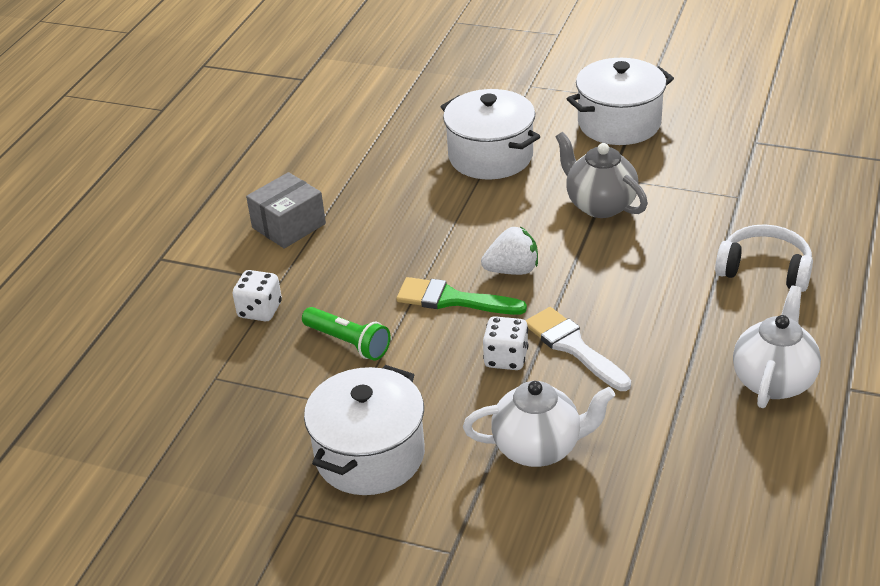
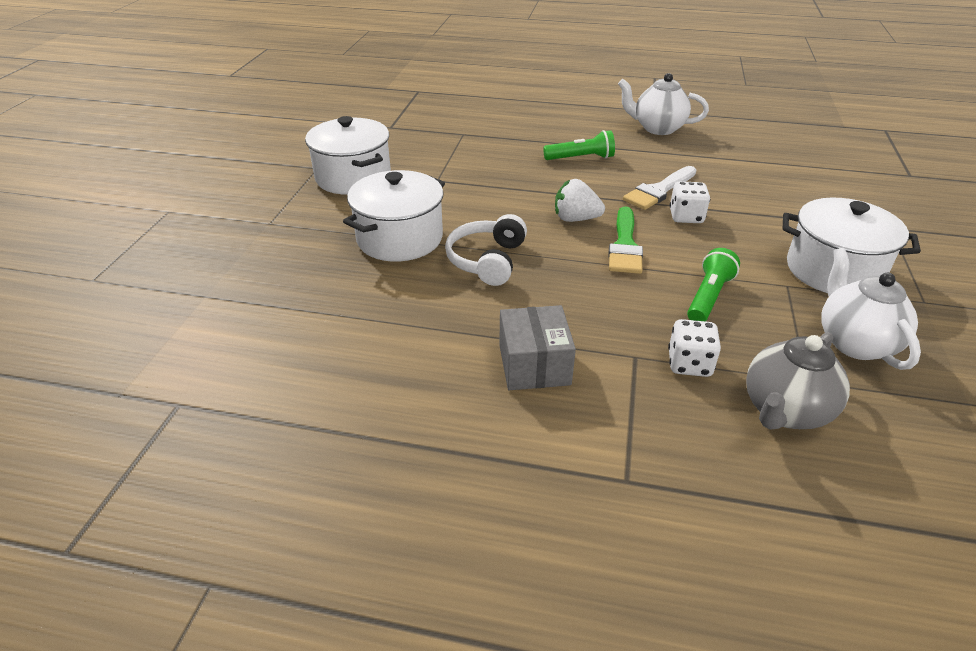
camera: 100 degrees left, 0 degrees up
grey box [246,172,326,249] -> grey box turned 45 degrees clockwise [499,305,576,390]
white teapot [463,381,615,467] -> white teapot moved to [821,248,921,370]
white strawberry [481,226,538,275] -> white strawberry turned 60 degrees counterclockwise [555,179,605,222]
grey teapot [556,132,648,218] -> grey teapot moved to [746,332,850,430]
white headphones [715,224,813,292] -> white headphones moved to [445,214,527,286]
none -> green flashlight [543,130,615,160]

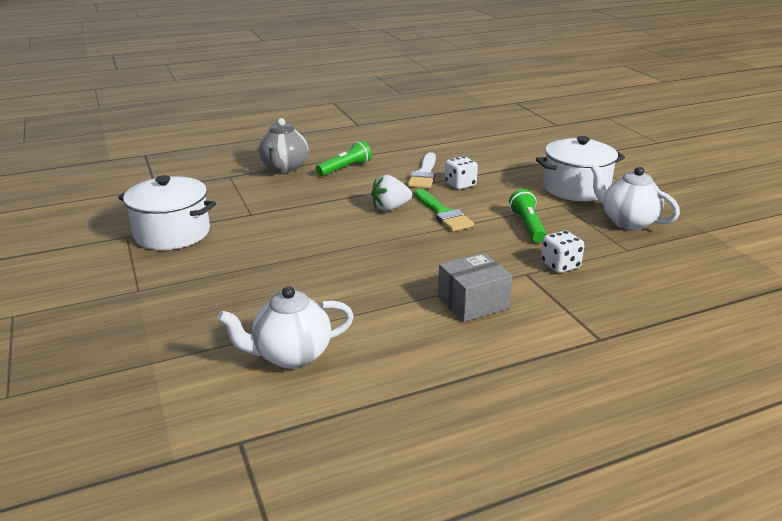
camera: 35 degrees left, 10 degrees down
white pot [343,170,445,262] -> none
white headphones [445,214,527,286] -> none
grey box [499,305,576,390] -> grey box turned 75 degrees counterclockwise [438,253,512,322]
white teapot [618,73,709,135] -> white teapot moved to [217,286,354,369]
grey teapot [746,332,850,430] -> grey teapot moved to [259,118,308,173]

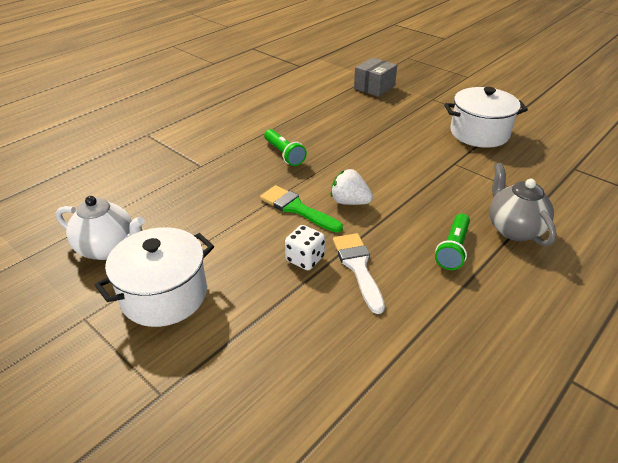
camera: 155 degrees right, 10 degrees up
white teapot [217,286,354,369] -> none
white strawberry [371,175,412,211] -> white strawberry turned 105 degrees counterclockwise [331,169,373,205]
grey box [438,253,512,322] -> grey box moved to [354,57,397,97]
green flashlight [509,189,546,242] -> green flashlight moved to [264,129,307,166]
white dice [541,231,584,273] -> none

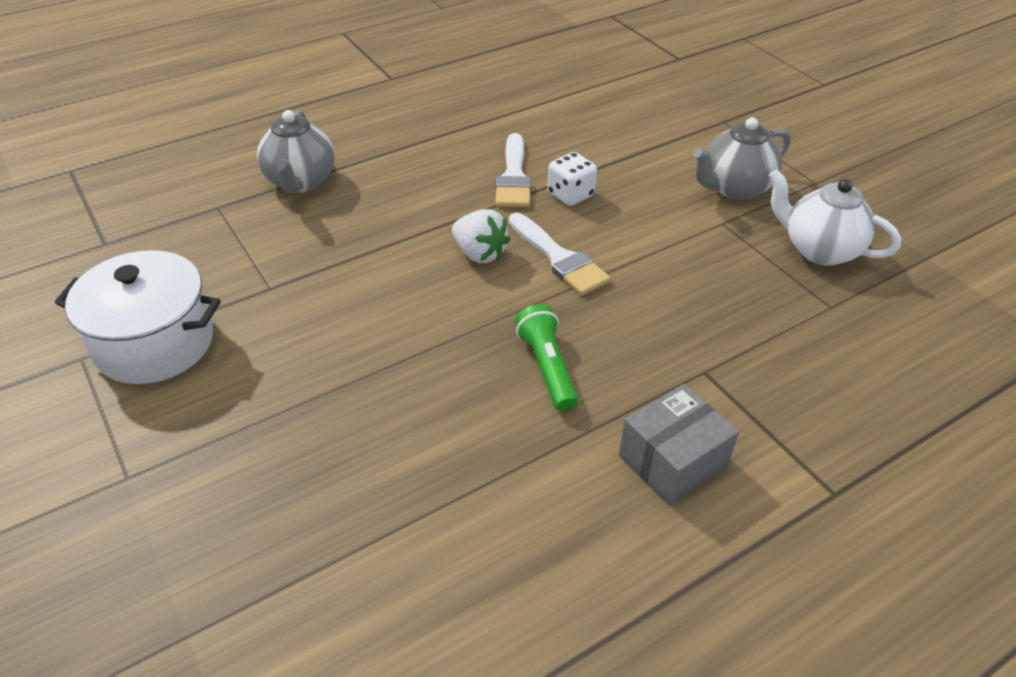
camera: 165 degrees left, 5 degrees up
white pot [95,227,214,327] -> grey teapot [694,117,791,200]
green brush [260,185,343,233] -> white brush [509,213,611,295]
grey box [354,57,397,97] -> grey box moved to [619,384,739,506]
green flashlight [435,214,470,270] -> none

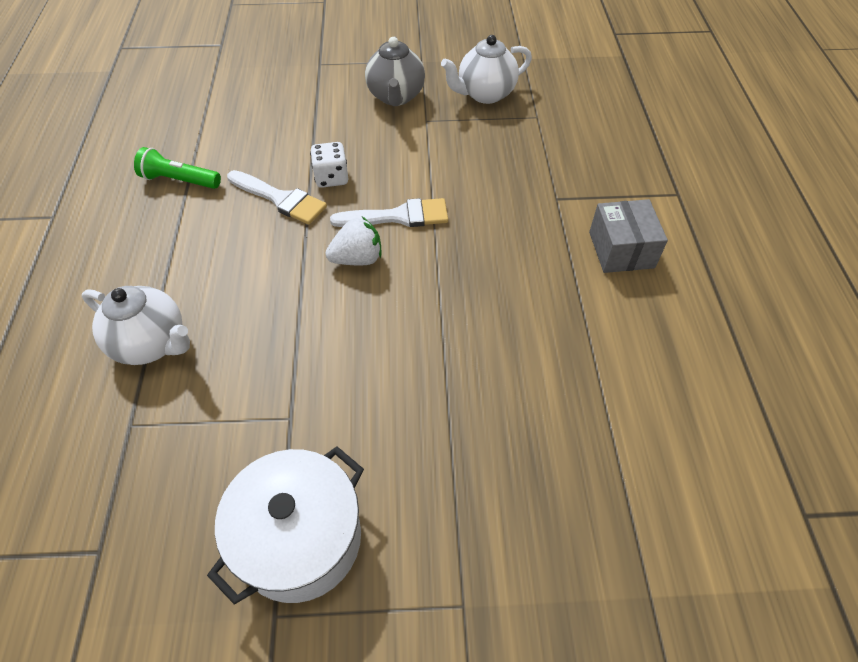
camera: 60 degrees left, 10 degrees up
grey teapot [257,110,335,193] -> white teapot [82,286,190,365]
green flashlight [515,304,578,412] -> green flashlight moved to [134,147,221,189]

